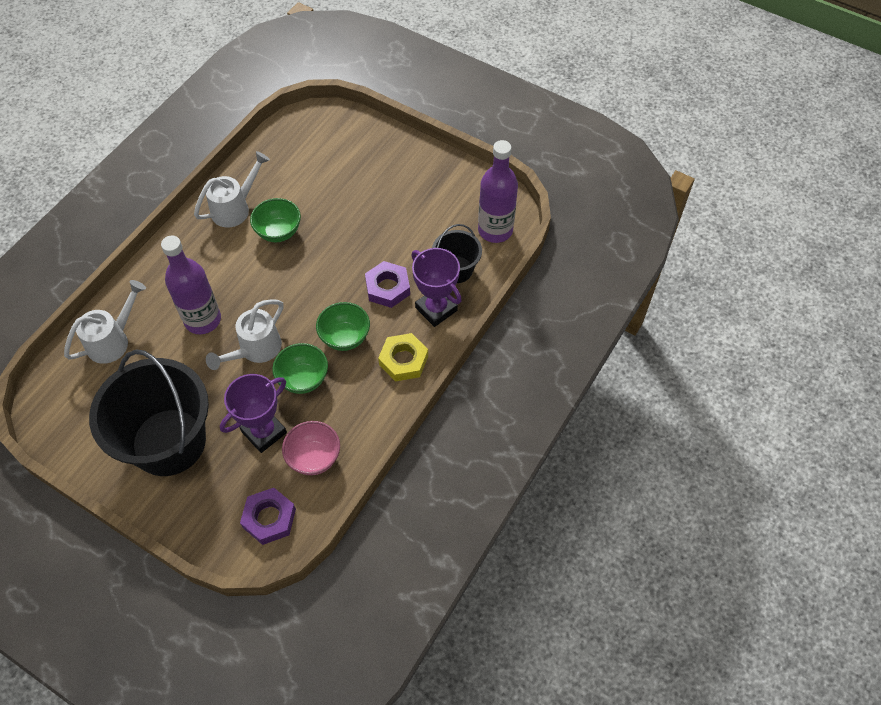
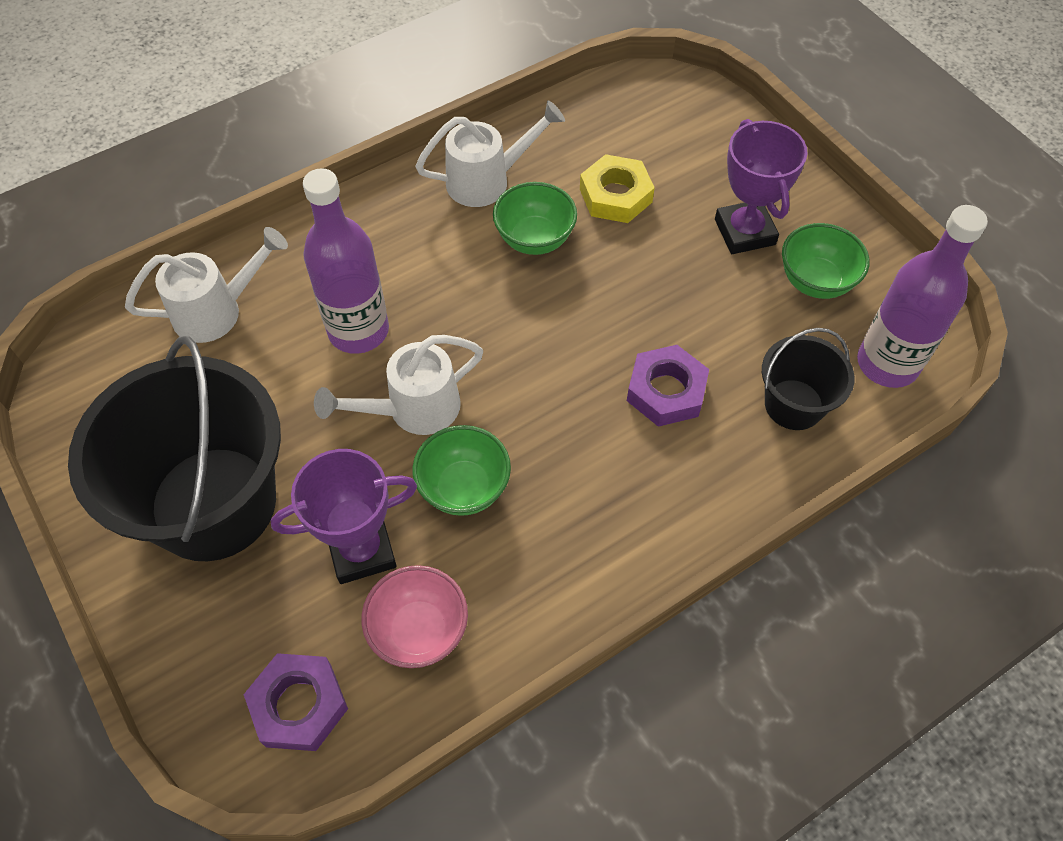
camera: 25 degrees right, 0 degrees up
green bowl [316,302,370,351] -> green bowl moved to [782,223,870,299]
yellow nut [378,333,428,382] -> yellow nut moved to [580,154,655,223]
purple trophy [411,248,462,327] -> purple trophy moved to [715,119,808,254]

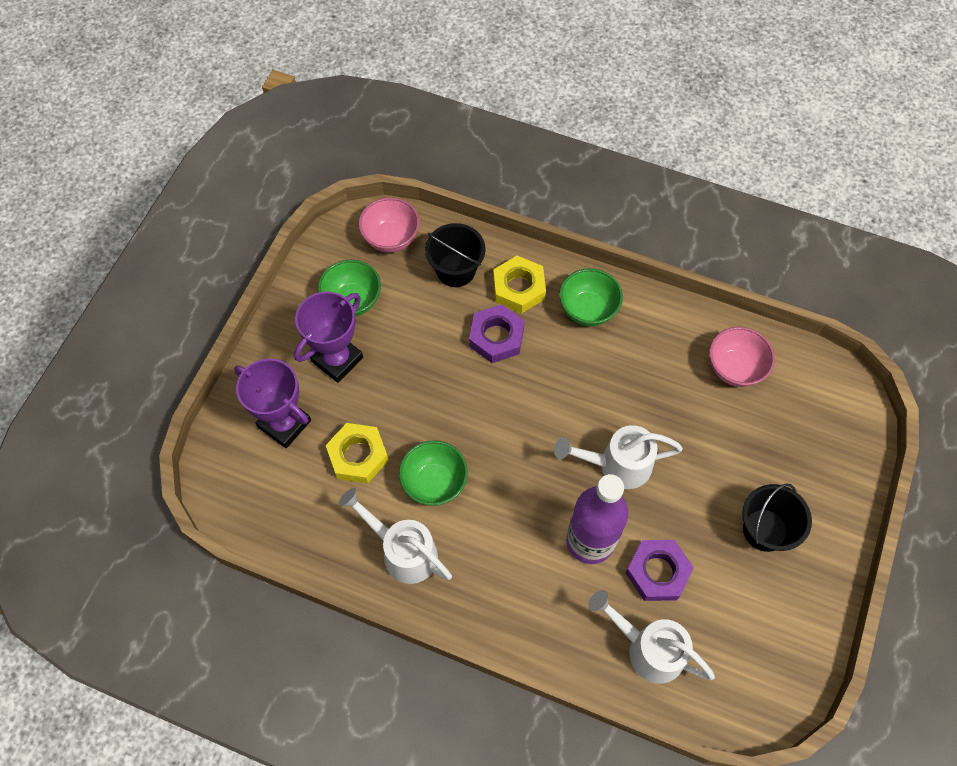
camera: 125 degrees left, 5 degrees up
black bucket [68,336,281,561] -> black bucket [742,483,812,552], size x0.50
purple nut [243,653,348,751] -> purple nut moved to [626,540,694,601]
purple trophy [270,449,417,584] -> purple trophy moved to [234,358,311,448]
white watering can [314,335,483,435] -> white watering can turned 150 degrees clockwise [554,425,683,489]
green bowl [412,425,511,516] -> green bowl moved to [559,268,623,326]
purple bottle [857,205,988,388] -> pink bowl [358,197,420,253]
none -> yellow nut [493,256,546,313]

